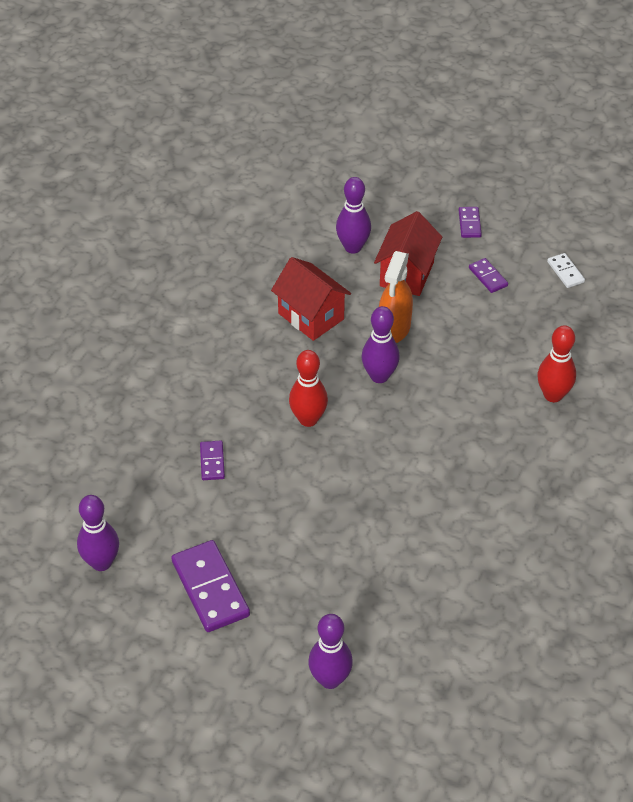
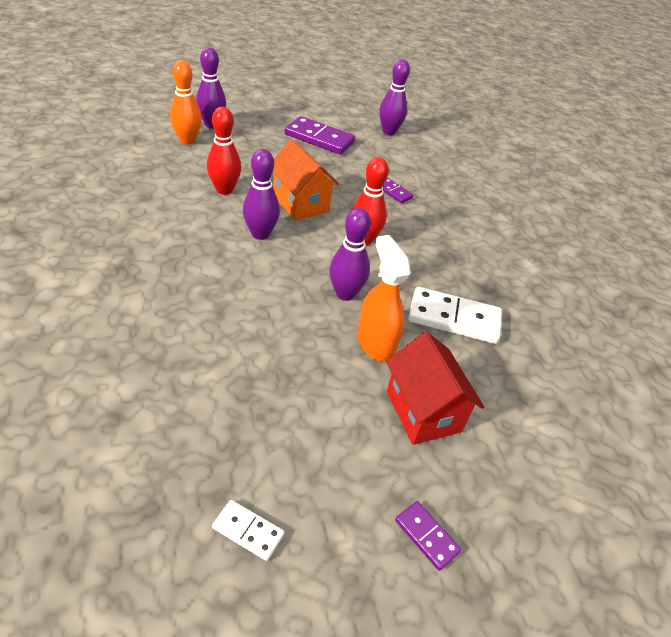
camera: 135 degrees right, 5 degrees down
red house [271,257,351,341] -> white domino [408,287,502,344]
purple bowling pin [336,177,371,254] -> purple bowling pin moved to [243,149,280,240]
purple domino [469,258,508,293] -> none
red bowling pin [537,325,576,402] -> red bowling pin moved to [207,107,241,195]
none -> orange bowling pin [170,61,202,144]
none -> orange house [272,139,339,221]

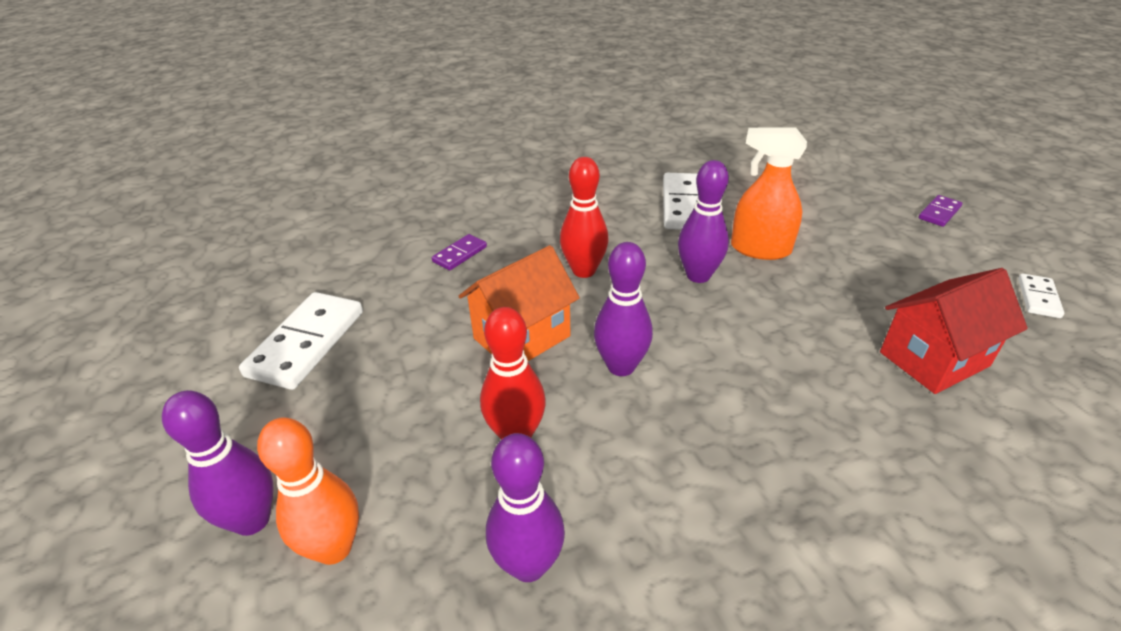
camera: 90 degrees left, 5 degrees down
purple domino [284,116,355,155] -> white domino [239,292,363,390]
orange spray bottle [357,235,411,362] -> orange spray bottle turned 45 degrees clockwise [731,128,807,260]
purple bowling pin [379,60,410,135] -> purple bowling pin moved to [486,433,565,582]
red house [386,332,484,445] -> red house moved to [880,268,1028,394]

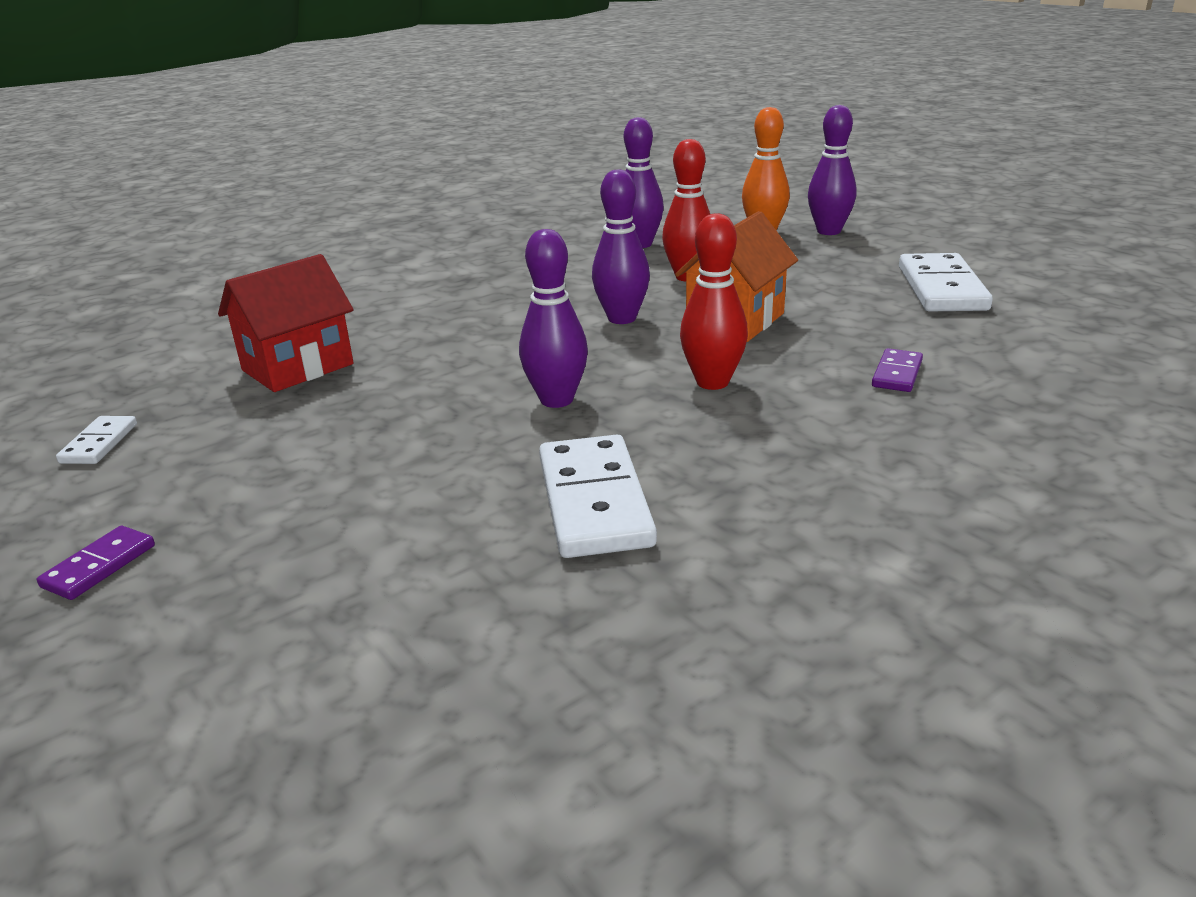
camera: 165 degrees right, 10 degrees down
orange spray bottle [731,128,807,260] -> none

